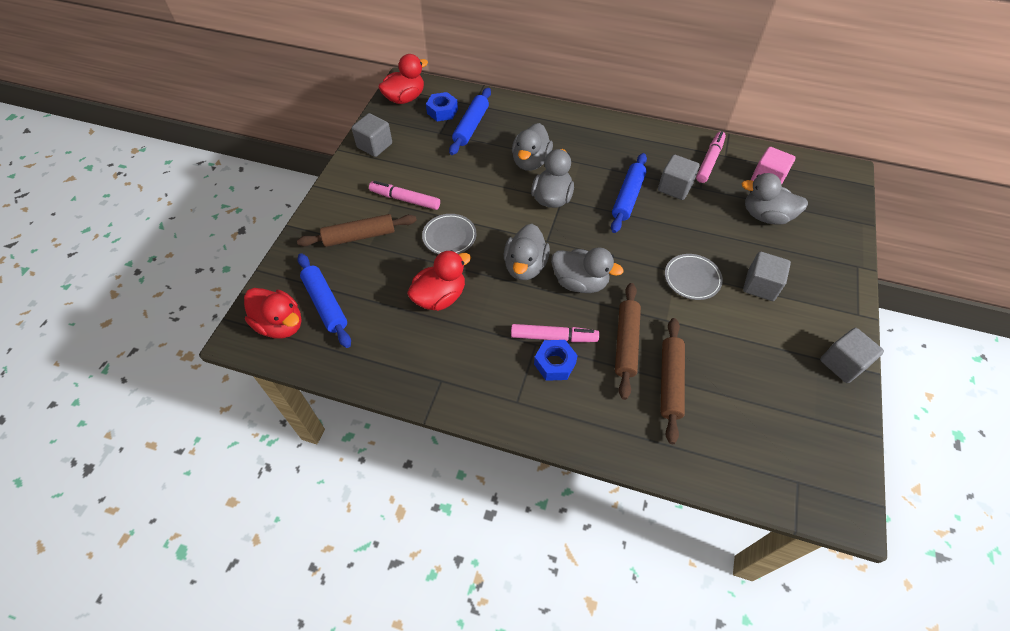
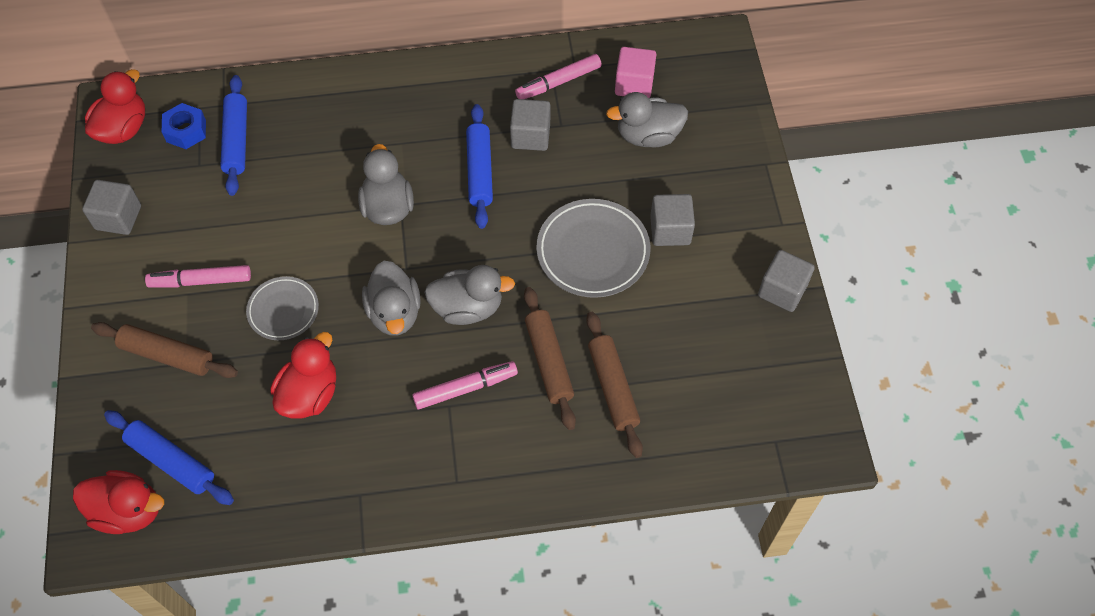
camera: 25 degrees left, 5 degrees up
brown rolling pin [297,214,417,247] -> brown rolling pin turned 60 degrees clockwise [91,322,238,378]
grey duck [512,123,553,171] -> none
blue nut [534,340,578,381] -> none
grey plate [665,254,723,300] -> grey plate [536,199,650,298], size x1.62
pink marker [696,131,726,183] -> pink marker turned 120 degrees counterclockwise [515,54,602,99]

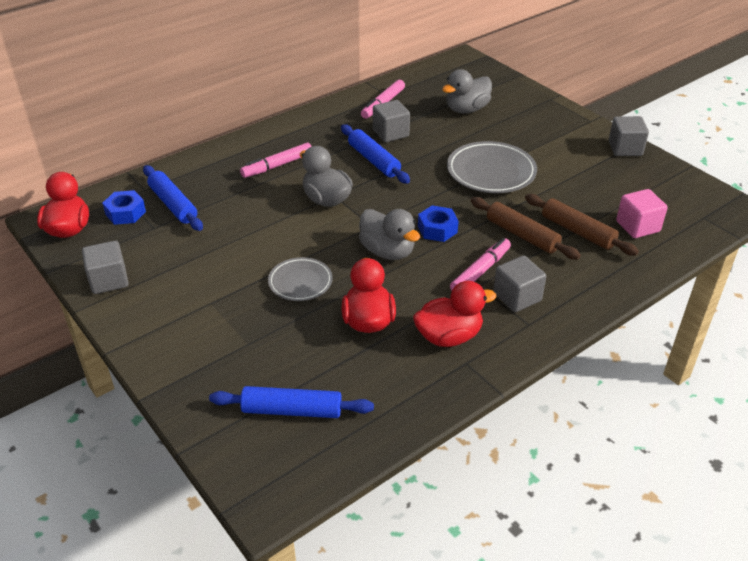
camera: 30 degrees left, 20 degrees down
red duck [73,470,164,534] -> red duck moved to [413,281,496,347]
brown rolling pin [91,322,238,378] -> none
pink marker [145,265,251,287] -> pink marker moved to [240,143,312,178]
grey duck [424,265,515,325] -> blue nut [418,205,459,242]
pink cube [615,47,656,98] -> pink cube moved to [616,189,668,238]
grey cube [650,194,695,246] -> grey cube moved to [493,255,546,312]

